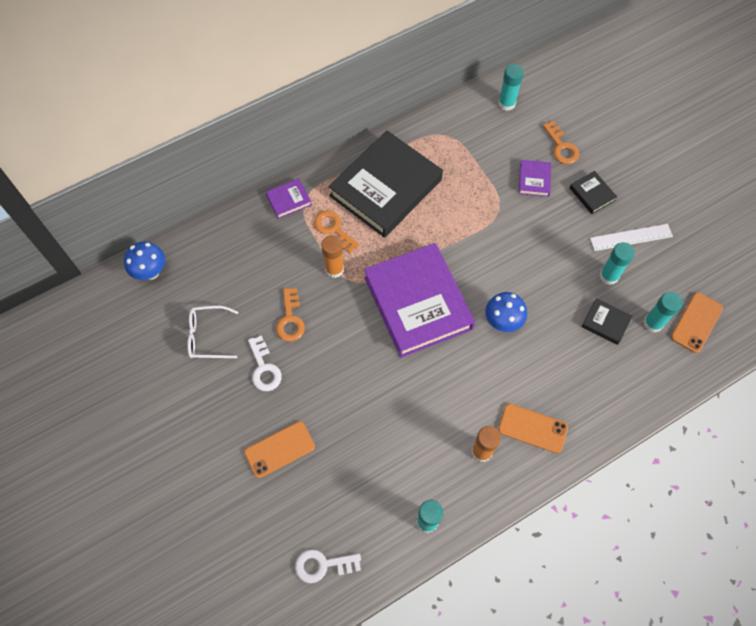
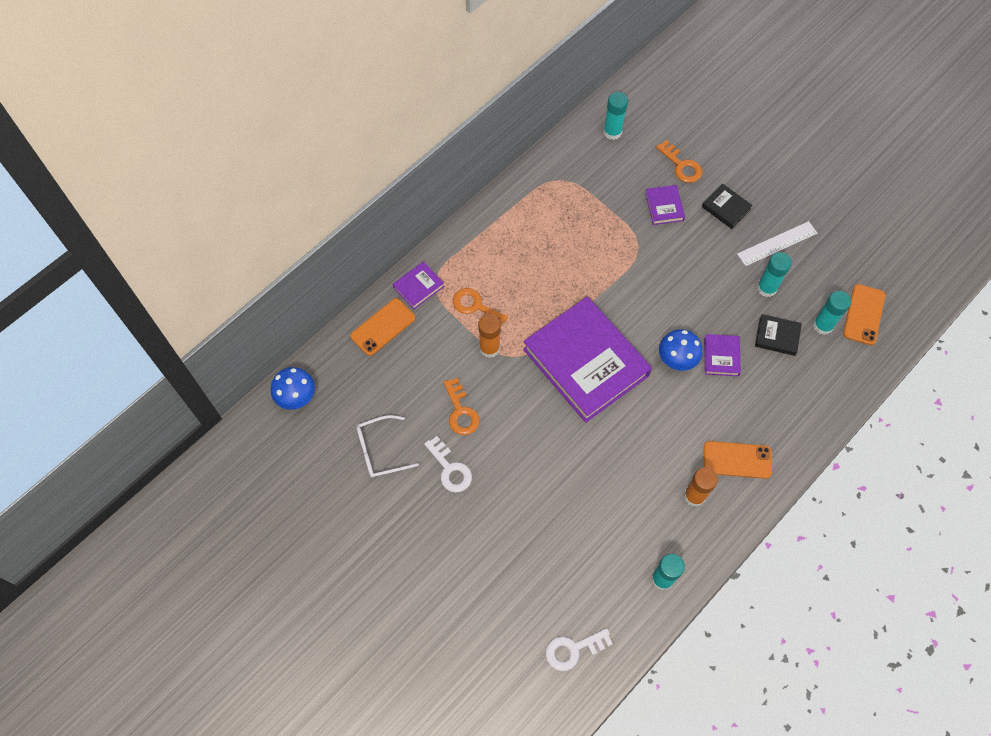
camera: 15 degrees left, 0 degrees up
orange phone [244,421,315,478] -> orange phone moved to [350,298,415,356]
black book [328,131,443,238] -> none
none -> purple book [704,334,741,376]

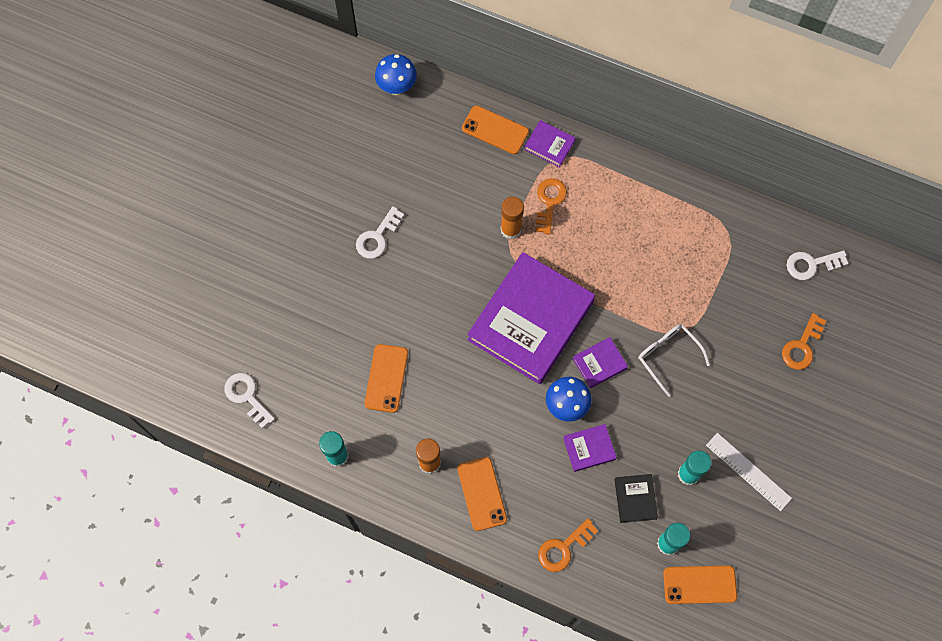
camera: 70 degrees right, 5 degrees up
white glasses [356,415,419,478] -> white glasses moved to [638,324,710,397]
orange key [444,378,479,435] -> orange key moved to [538,518,598,572]
turquoise glue stick [603,92,628,140] -> white key [787,251,848,280]
purple book [645,185,685,225] -> purple book moved to [573,337,628,388]
black book [702,183,753,229] -> none
none -> orange phone [364,344,408,413]

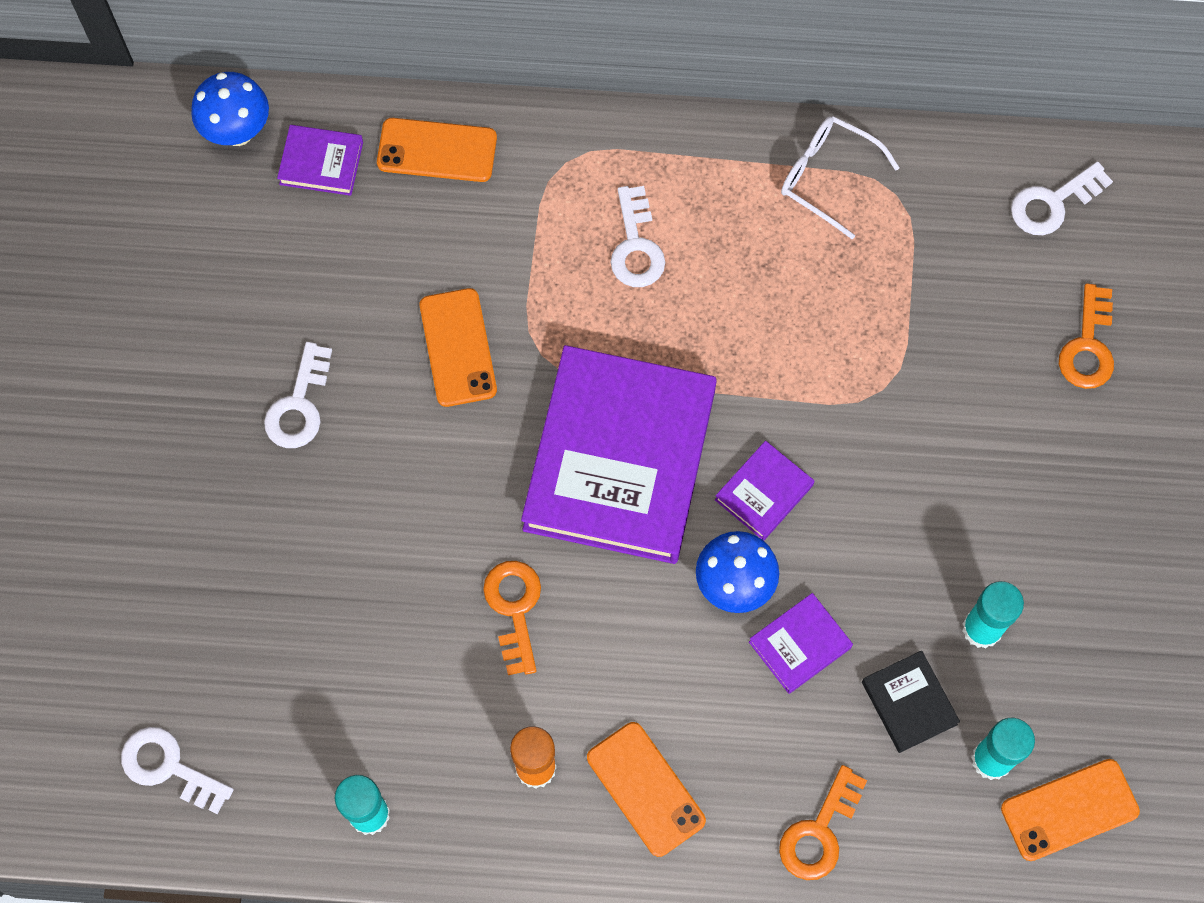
camera: 20 degrees left, 0 degrees up
orange phone [364,344,408,413] -> orange phone moved to [420,288,497,407]
orange glue stick [501,197,524,239] -> none
purple book [524,120,576,167] -> purple book moved to [277,125,363,196]
orange key [536,178,567,235] -> orange key moved to [483,561,541,675]
white glasses [638,324,710,397] -> white glasses moved to [781,116,899,239]
white ruler [706,433,792,511] -> none
none -> white key [611,186,665,287]

